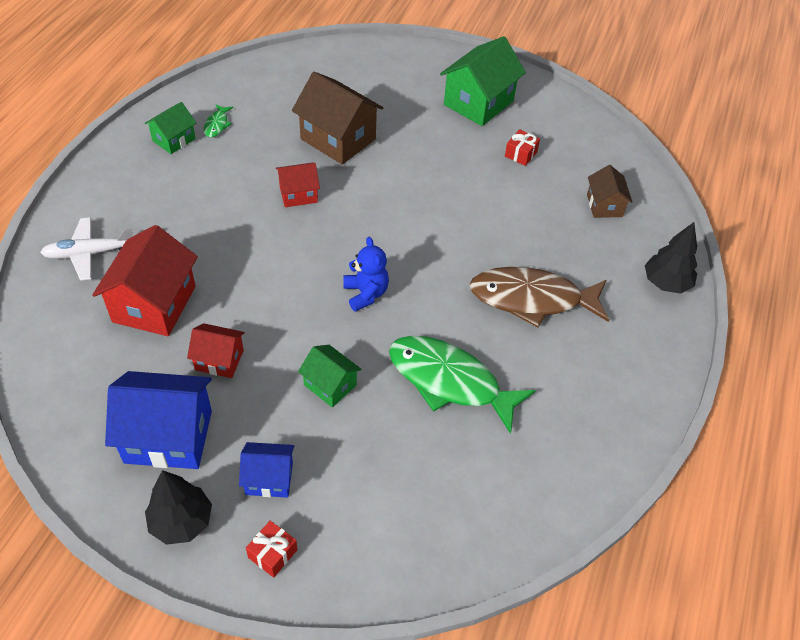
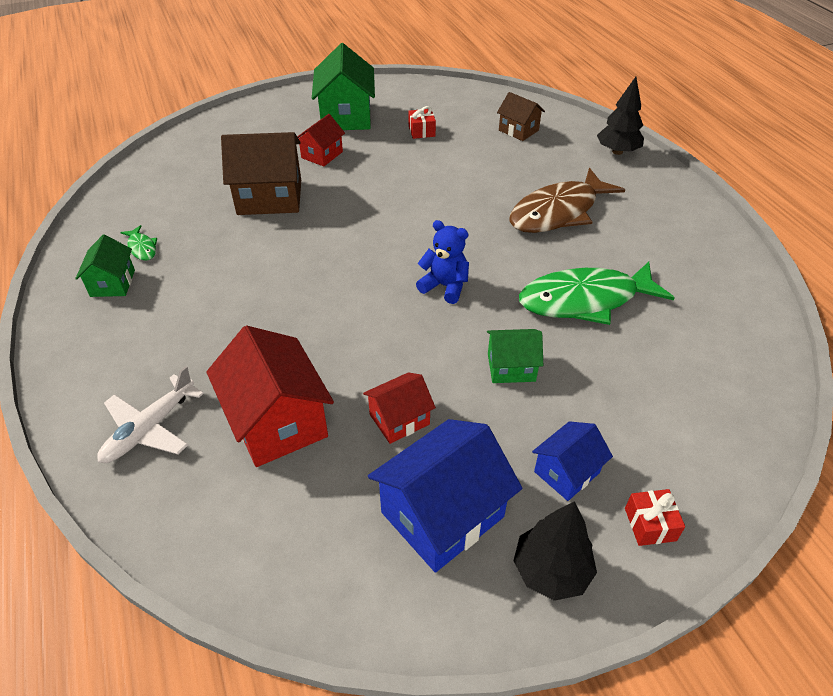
camera: 40 degrees left, 5 degrees down
red house [276,163,320,207] -> red house moved to [297,114,345,166]

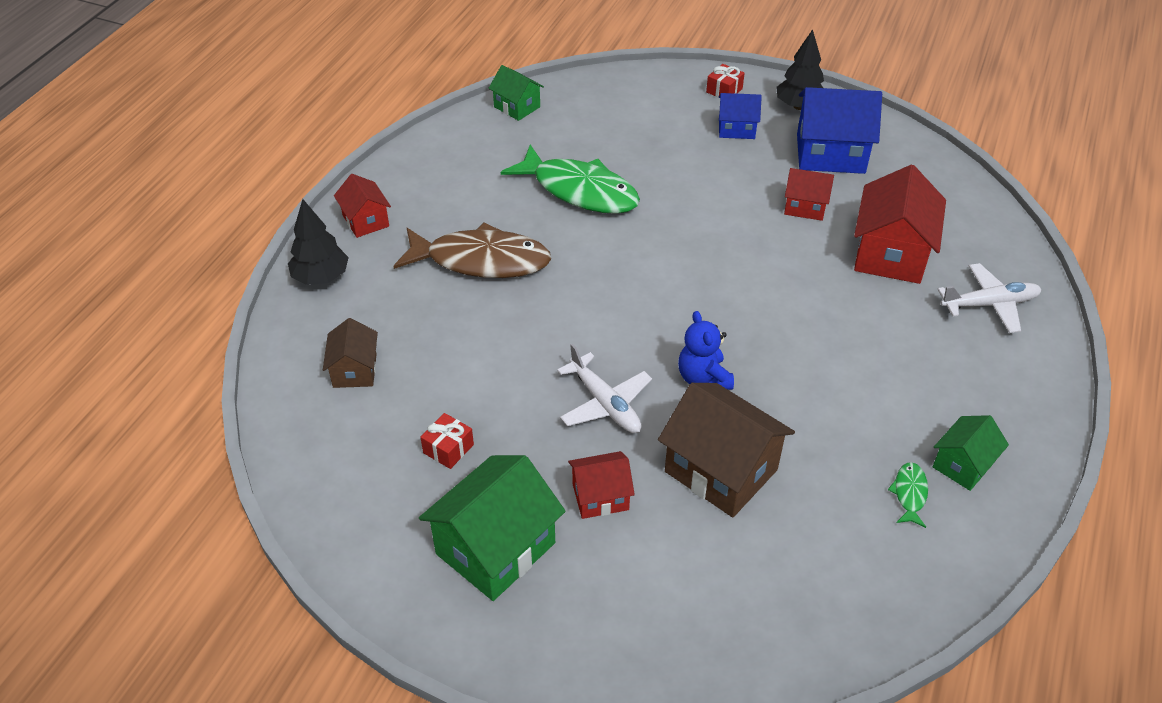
camera: 135 degrees left, 0 degrees up
blue teddy bear [416,220,469,304] -> blue teddy bear moved to [678,311,734,390]
green house [487,329,543,383] -> green house moved to [489,65,544,121]
none -> red house [334,174,391,238]
none -> white plane [557,343,652,433]

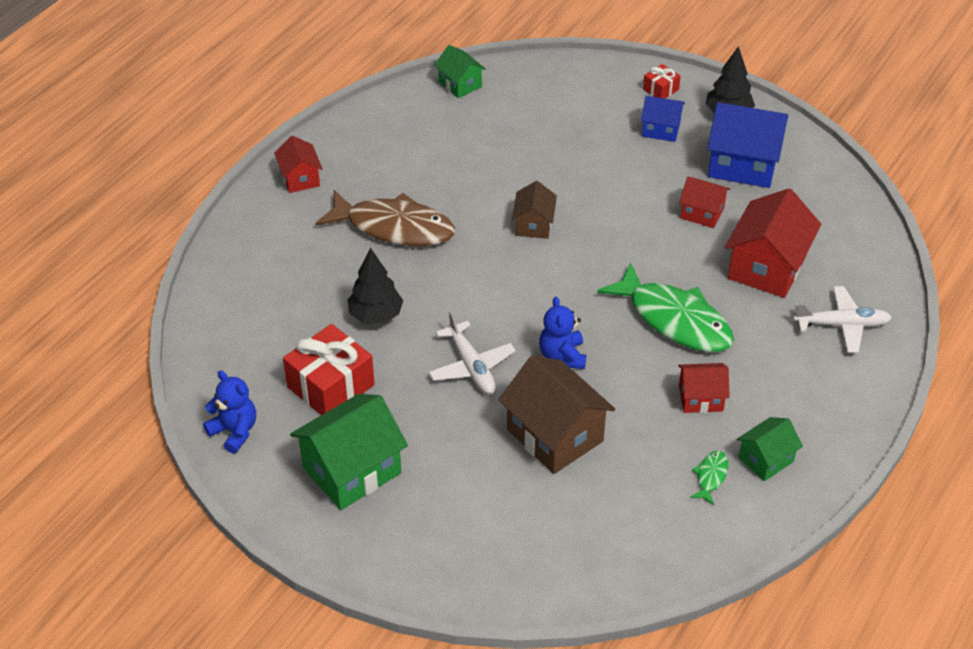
camera: 10 degrees right, 0 degrees up
black tree [288,199,349,285] -> black tree moved to [347,248,403,324]
brown house [323,318,378,388] -> brown house moved to [512,181,557,239]
red gift [421,413,474,469] -> red gift [283,324,375,415], size x2.02
green fish [501,144,640,214] -> green fish moved to [597,262,734,352]
red house [568,451,635,519] -> red house moved to [678,363,730,413]
none -> blue teddy bear [203,370,256,454]

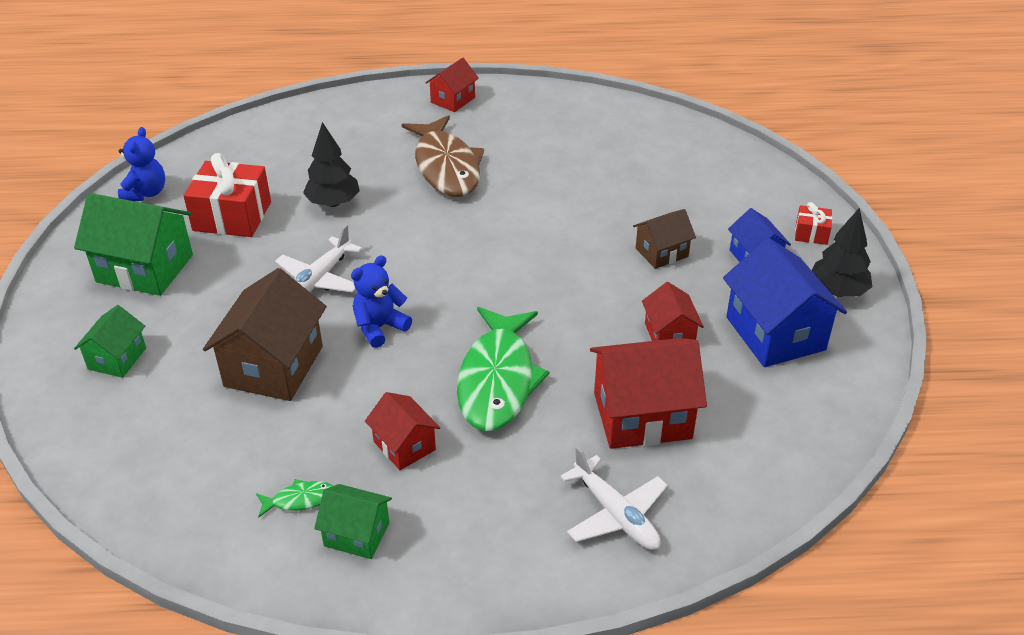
camera: 55 degrees right, 5 degrees down
green house [434,45,486,98] -> green house moved to [74,305,146,378]
brown house [512,181,557,239] -> brown house moved to [633,209,696,269]

